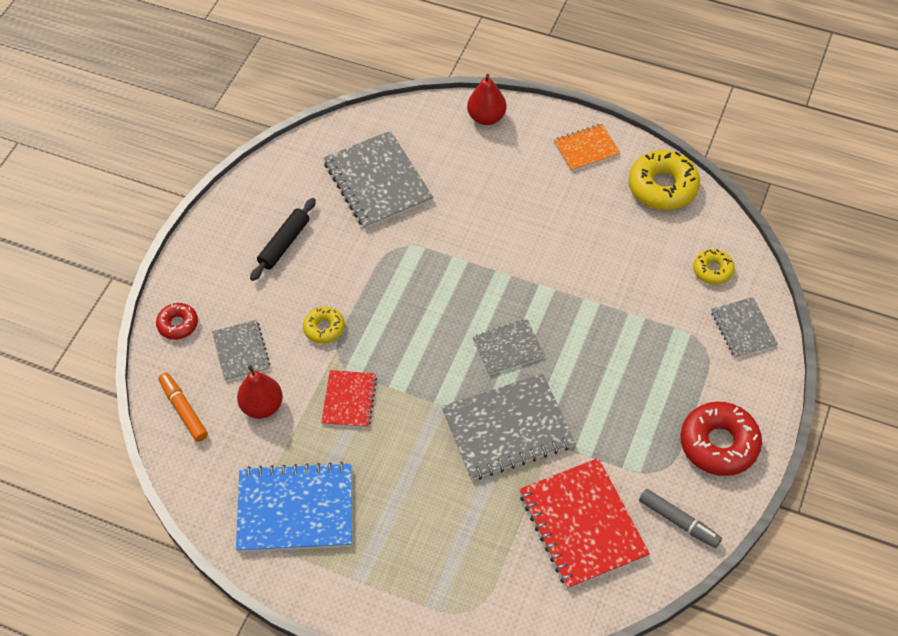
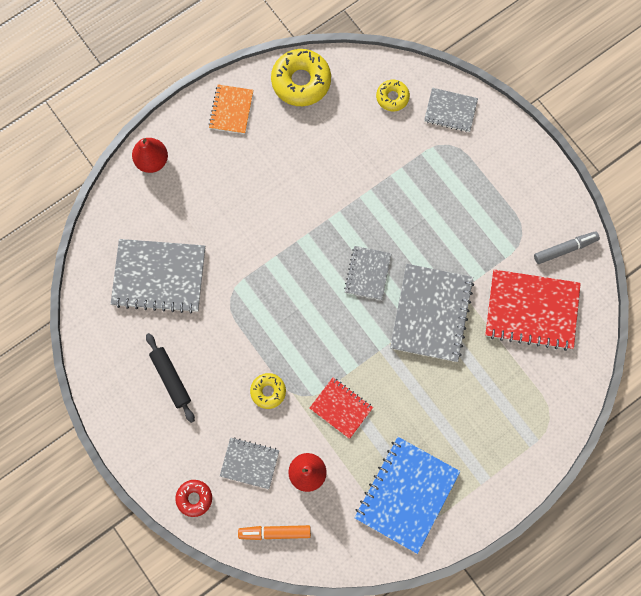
camera: 60 degrees left, 20 degrees up
red donut [681,402,762,476] -> none

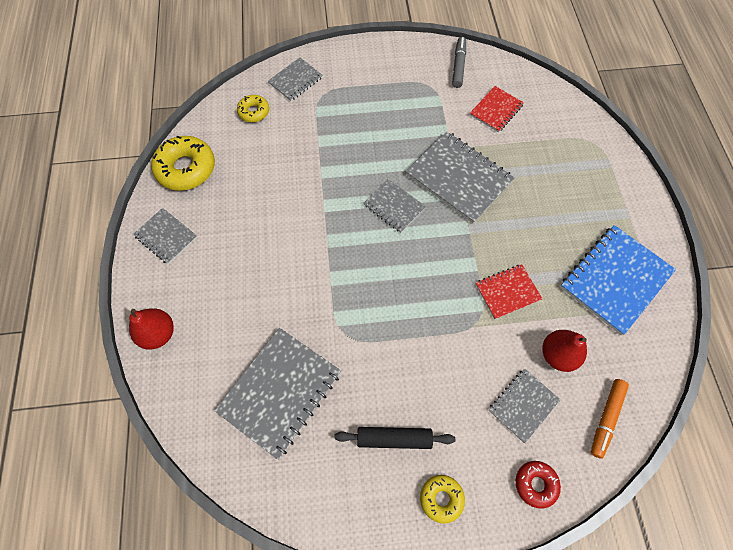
camera: 60 degrees left, 10 degrees down
orange notebook [209,84,253,134] -> grey notebook [133,208,197,264]
yellow donut [250,373,286,409] -> yellow donut moved to [420,475,465,524]
blue notebook [354,437,460,554] -> blue notebook turned 75 degrees clockwise [560,225,676,335]
red notebook [485,270,581,351] -> red notebook [470,86,524,132], size x0.56

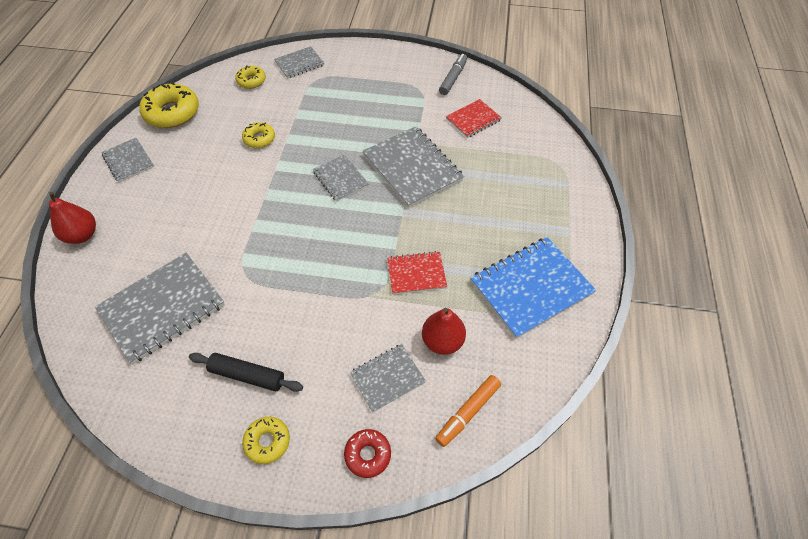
camera: 15 degrees right, 10 degrees down
none -> yellow donut [242,122,275,148]

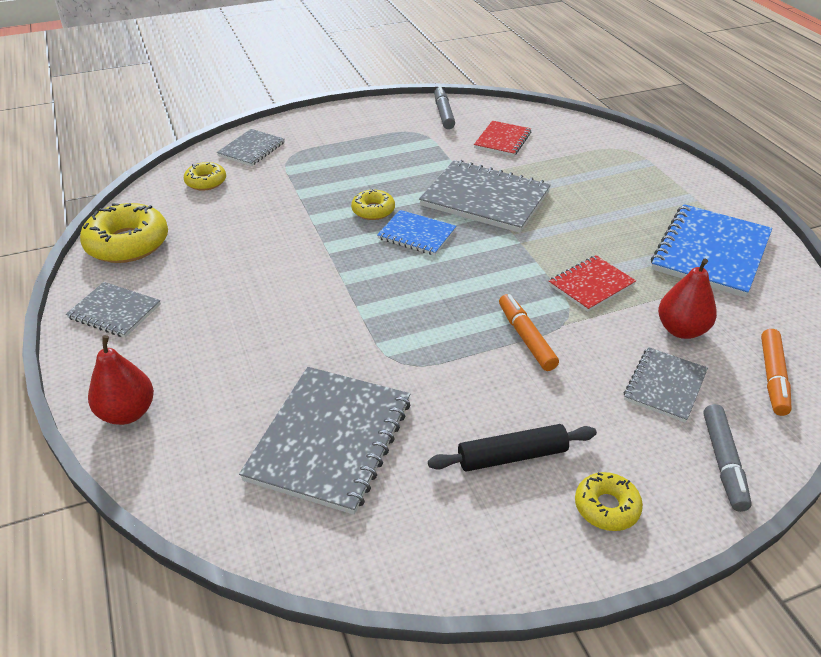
camera: 30 degrees left, 15 degrees down
yellow donut [242,122,275,148] -> yellow donut moved to [351,188,395,220]
grey notebook [313,155,369,202] -> blue notebook [377,210,456,256]
red donut [344,429,391,478] -> grey marker [703,404,752,512]
none -> orange marker [499,294,559,371]

